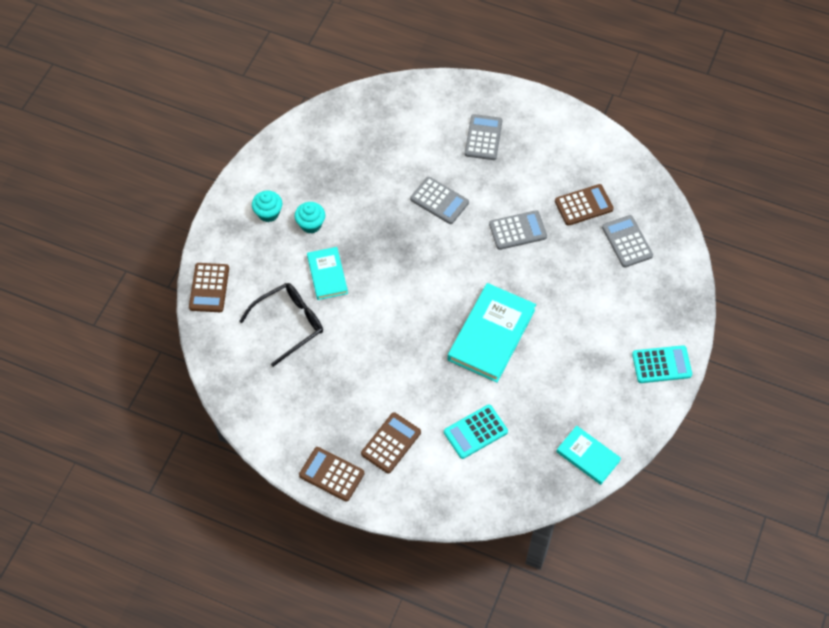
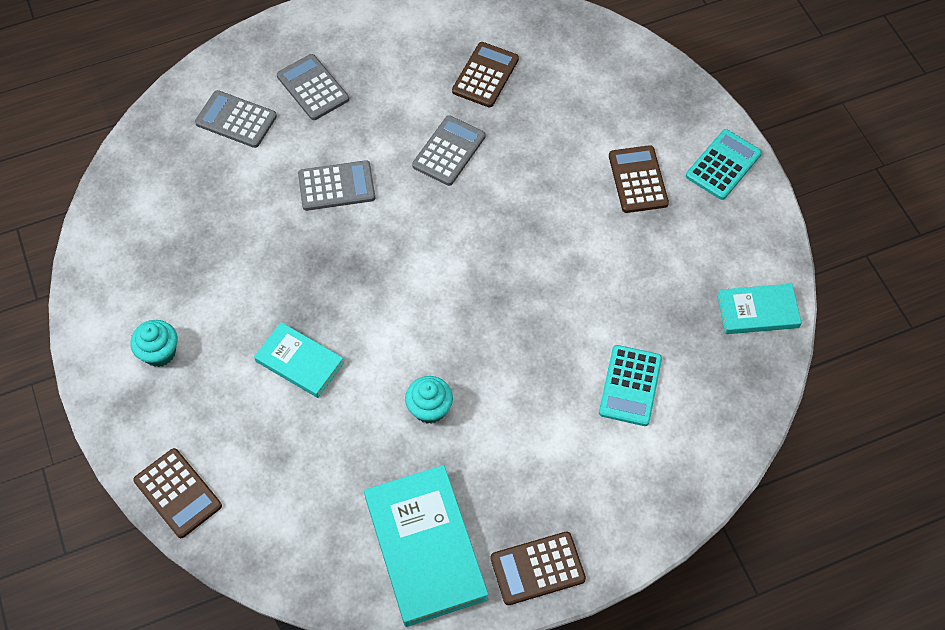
camera: 45 degrees left, 0 degrees up
black glasses [239,283,323,367] -> none
turquoise cupcake [295,202,325,233] -> turquoise cupcake moved to [405,376,453,424]
brown calculator [361,412,421,474] -> brown calculator moved to [609,145,669,213]
turquoise book [448,283,536,382] -> turquoise book moved to [364,465,488,627]
grey calculator [602,215,653,267] -> grey calculator moved to [195,90,277,148]

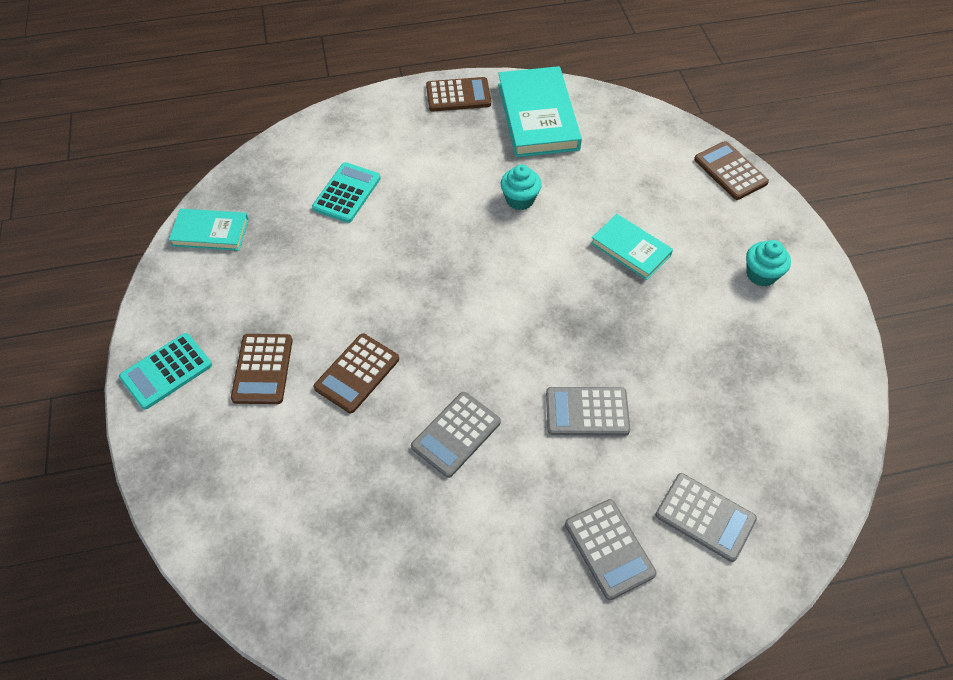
camera: 170 degrees left, 5 degrees down
brown calculator [452,42,519,108] -> brown calculator moved to [313,334,399,413]

